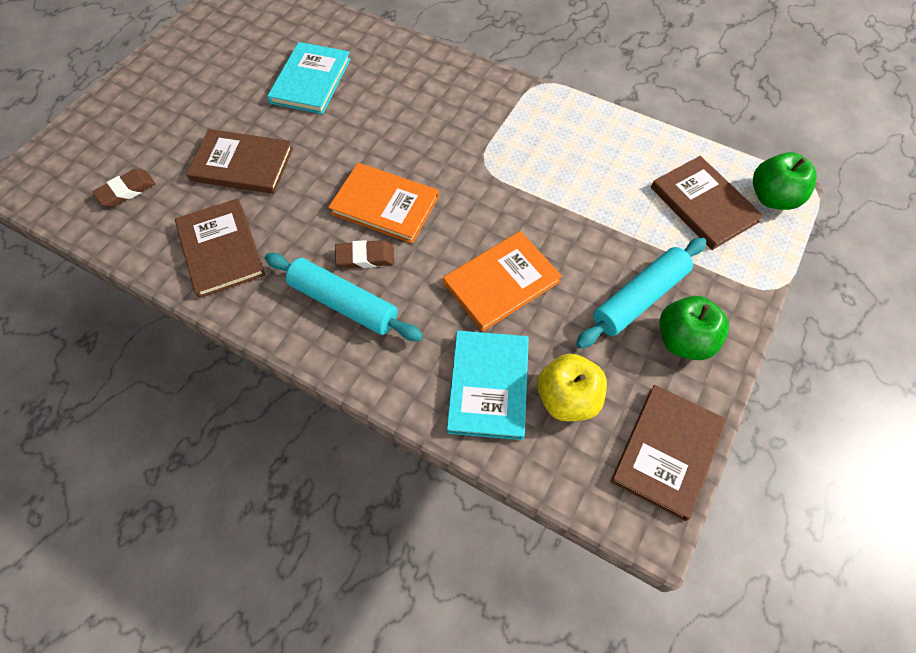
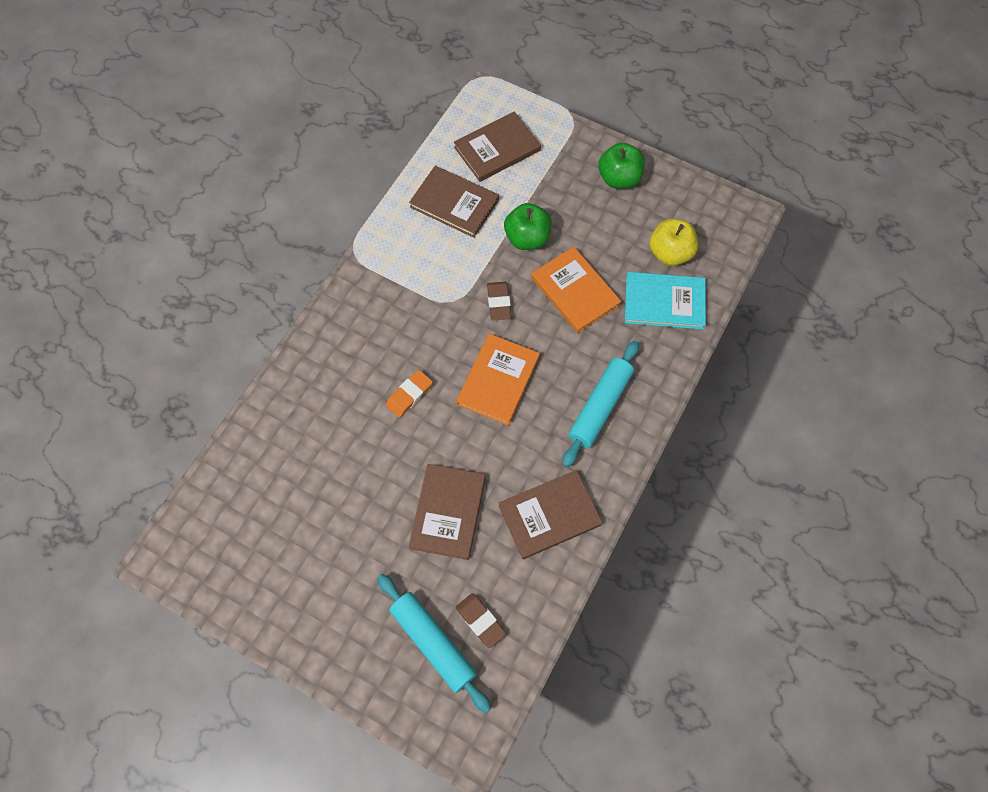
camera: 90 degrees left, 5 degrees up
turquoise book [267,42,351,114] -> none
brown eraser [335,240,394,269] -> brown eraser moved to [487,282,511,320]
turquoise rolling pin [576,237,706,349] -> turquoise rolling pin moved to [377,574,491,713]
brown book [610,385,726,521] -> brown book moved to [409,166,499,238]
green apple [753,152,817,210] -> green apple moved to [504,203,552,250]
none -> orange eraser [386,370,433,418]

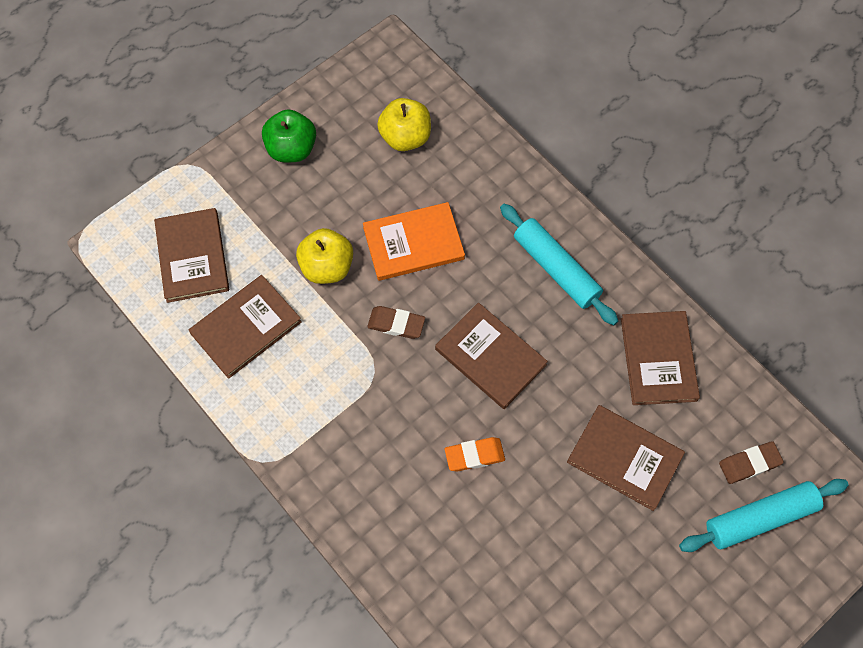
camera: 70 degrees left, 0 degrees up
orange eraser [386,370,433,418] -> orange eraser turned 75 degrees counterclockwise [445,437,505,472]
orange book [456,334,540,425] -> brown book [435,303,548,409]
green apple [504,203,552,250] -> yellow apple [296,228,353,284]
turquoise book [625,272,706,329] -> none

